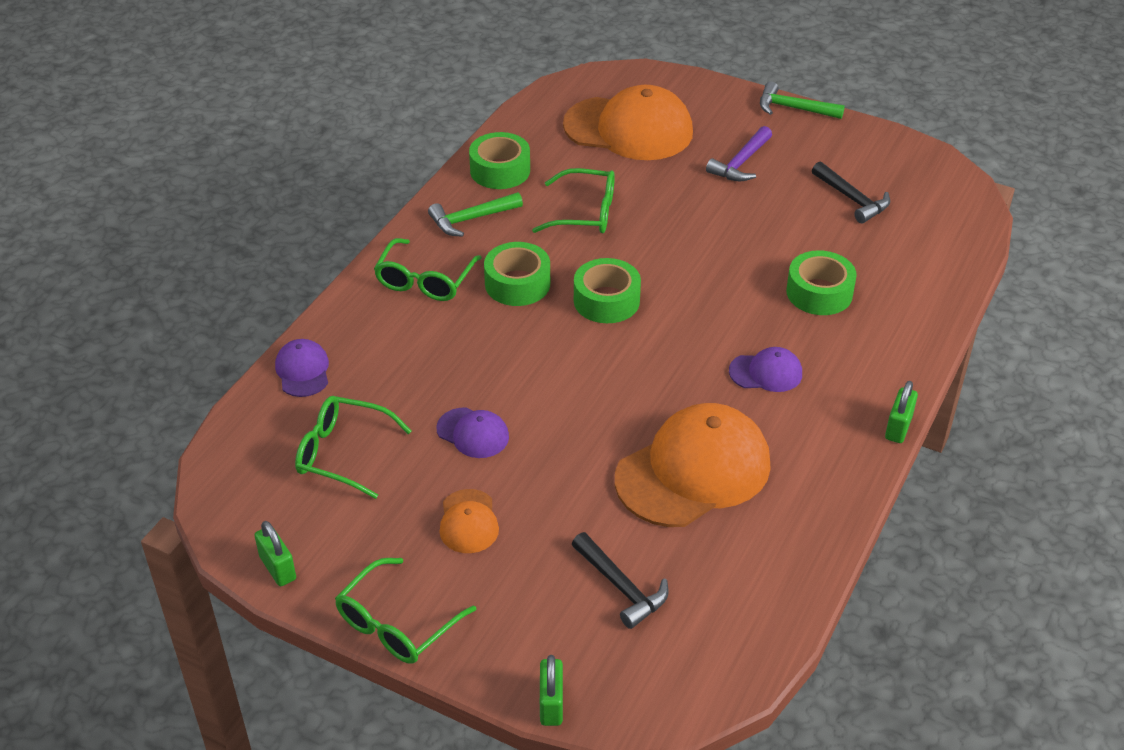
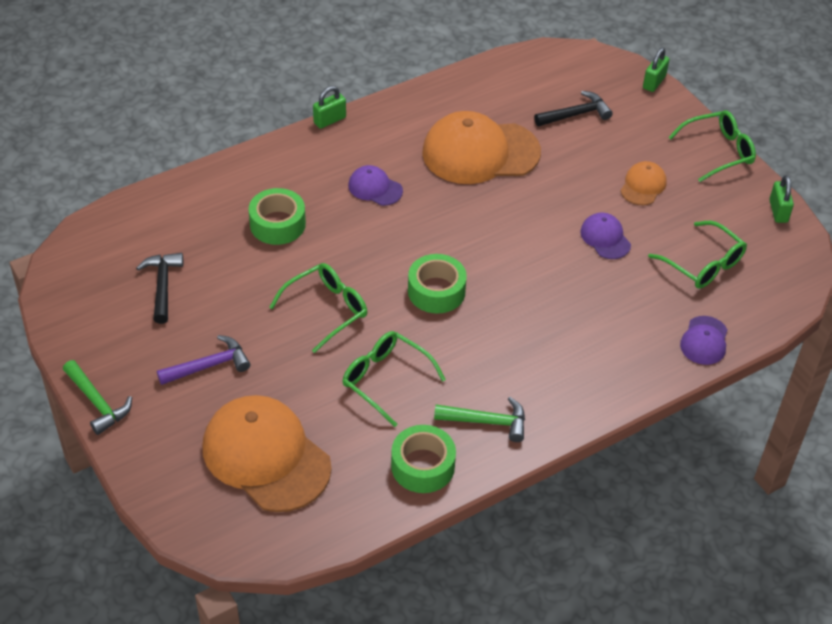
camera: 150 degrees left, 5 degrees up
green glasses [374,238,482,301] -> green glasses moved to [269,263,367,353]
green tape [484,242,550,306] -> none
black hammer [572,532,669,629] -> black hammer turned 75 degrees clockwise [534,91,613,126]

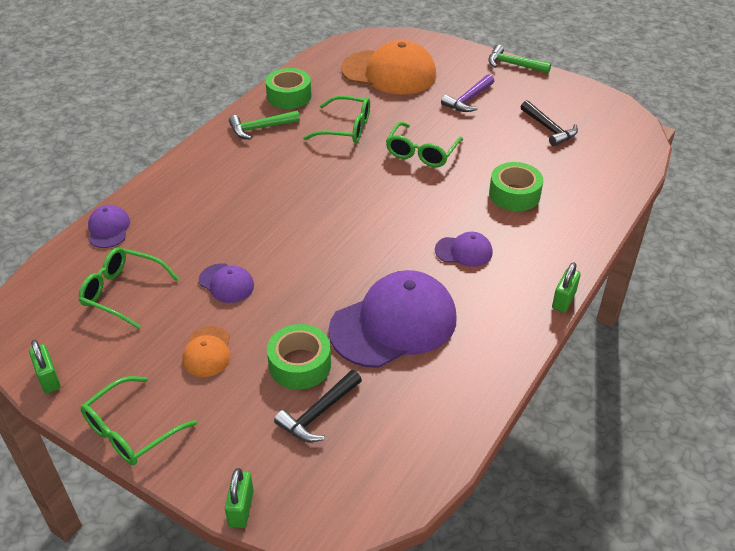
camera: 155 degrees right, 5 degrees down
green tape [408,254,467,314] -> green tape moved to [267,324,331,390]
orange cap [422,111,541,184] -> purple cap [329,270,457,368]

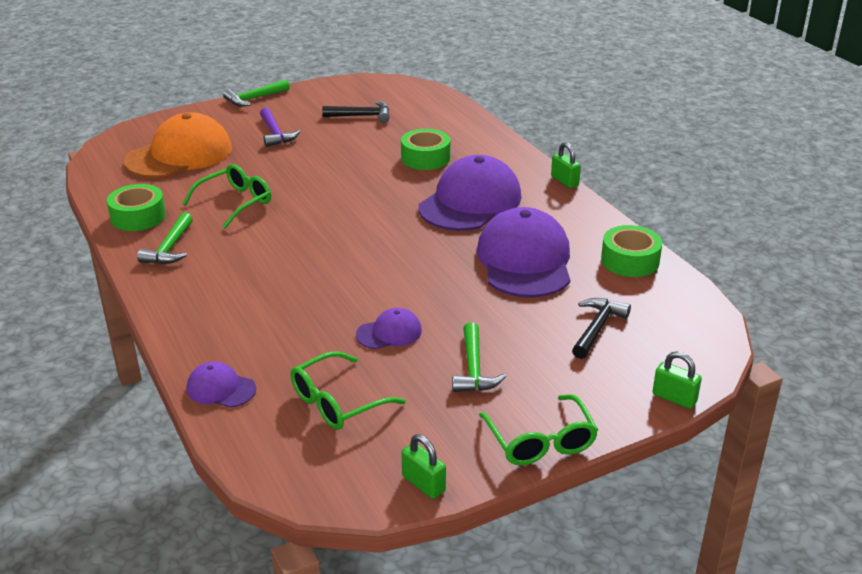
camera: 60 degrees left, 10 degrees down
green padlock [29,340,60,393] -> green padlock turned 45 degrees clockwise [401,434,446,499]
orange cap [183,326,230,377] -> green hammer [452,322,506,392]
green tape [267,324,331,390] -> green tape moved to [601,225,662,277]
black hammer [274,370,362,442] -> black hammer turned 135 degrees counterclockwise [572,298,631,359]
green glasses [386,122,463,167] -> none
purple cap [435,232,493,267] -> purple cap [418,155,522,231], size x2.13

